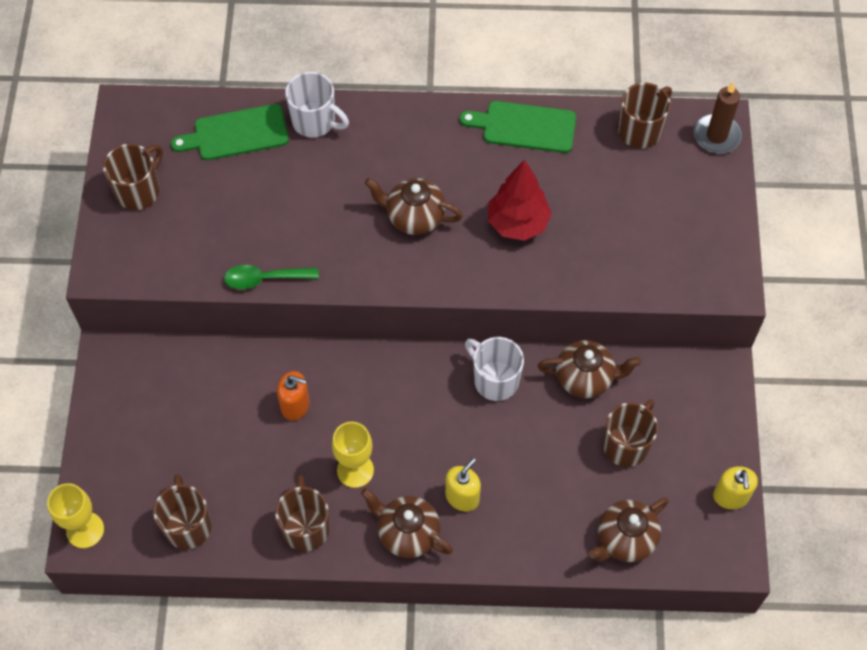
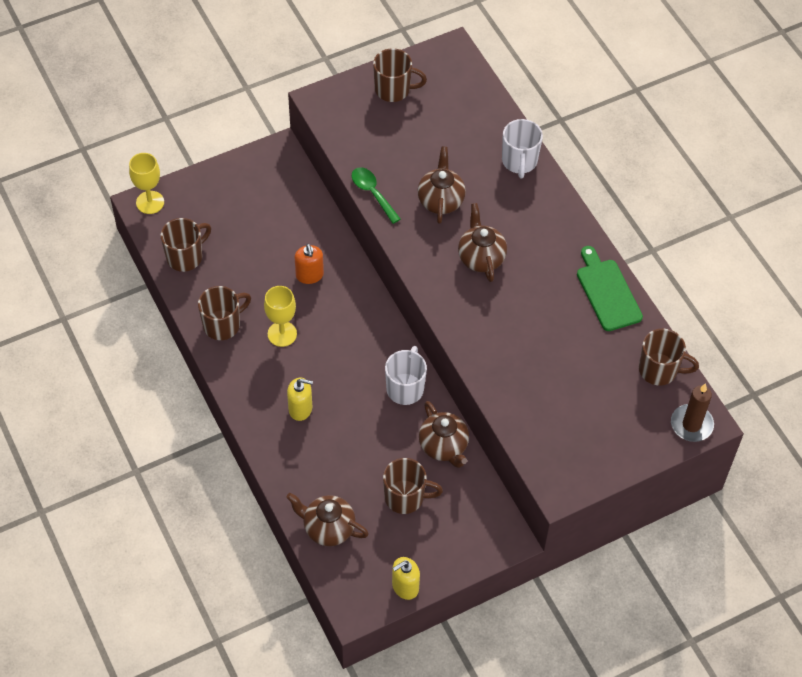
camera: 60 degrees right, 5 degrees down
green cutting board [171,104,289,160] -> none
brown teapot [361,488,453,558] -> brown teapot moved to [418,146,466,224]
red tree [488,160,552,241] -> none

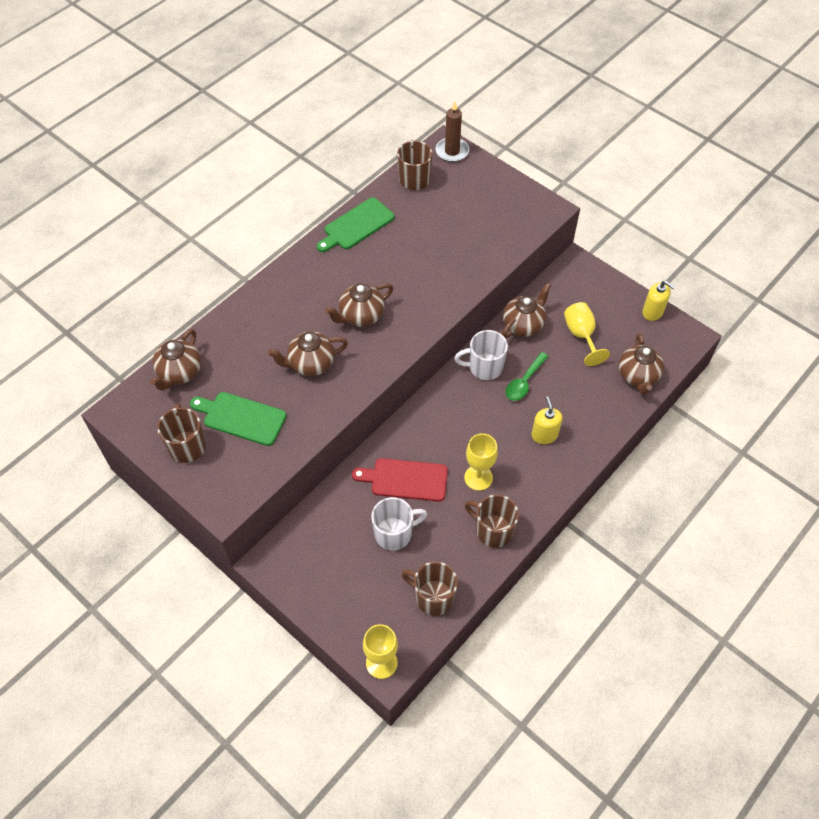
camera: 110 degrees left, 0 degrees up
orange soap dispenser [295,244,324,284] -> red cutting board [352,458,448,502]
green spoon [352,167,401,224] -> green spoon moved to [505,352,549,401]
brown mug [383,458,443,514] -> yellow goblet [564,302,610,366]
white mug [502,119,543,178] -> white mug moved to [371,497,427,551]
none -> brown teapot [150,329,201,391]
none -> green cutting board [190,392,287,446]

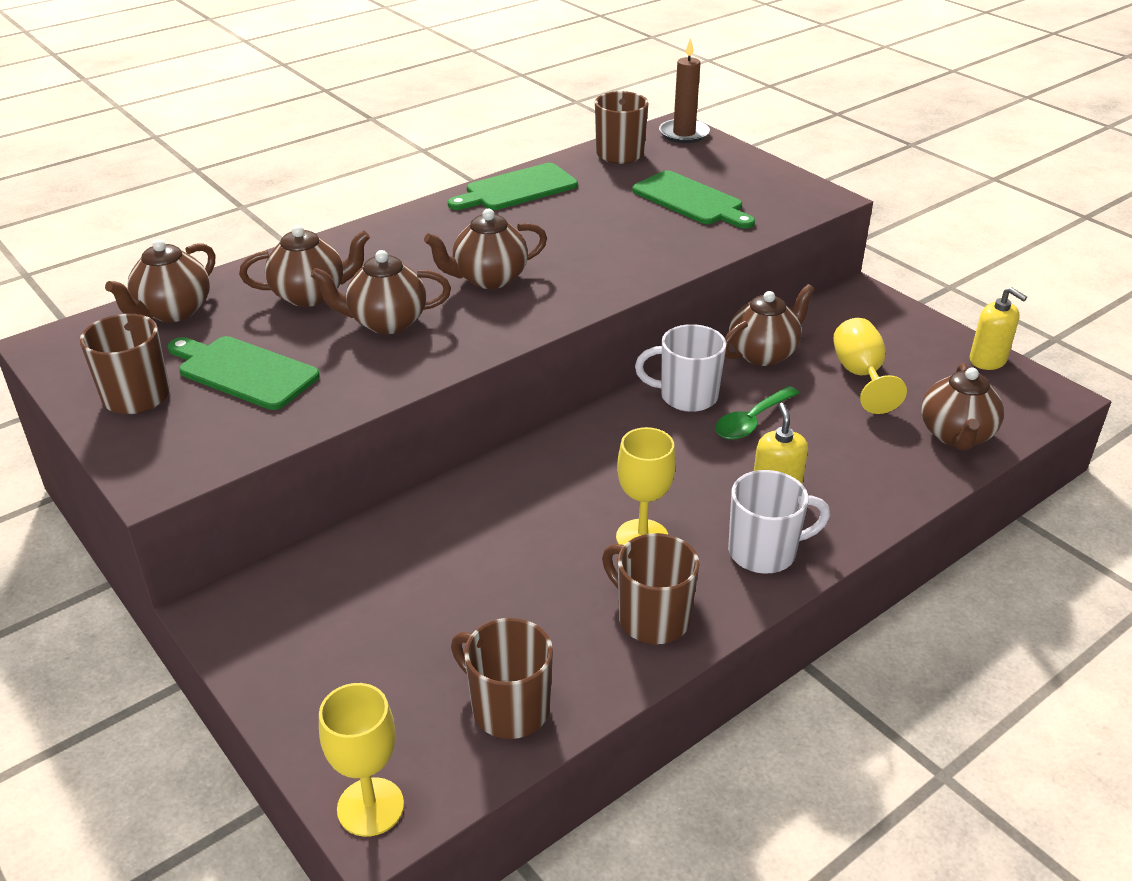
camera: 10 degrees right, 20 degrees down
red cutting board [352,458,448,502] -> none
white mug [371,497,427,551] -> white mug moved to [728,470,830,574]
none -> brown teapot [239,225,370,307]
none -> green cutting board [632,170,755,229]

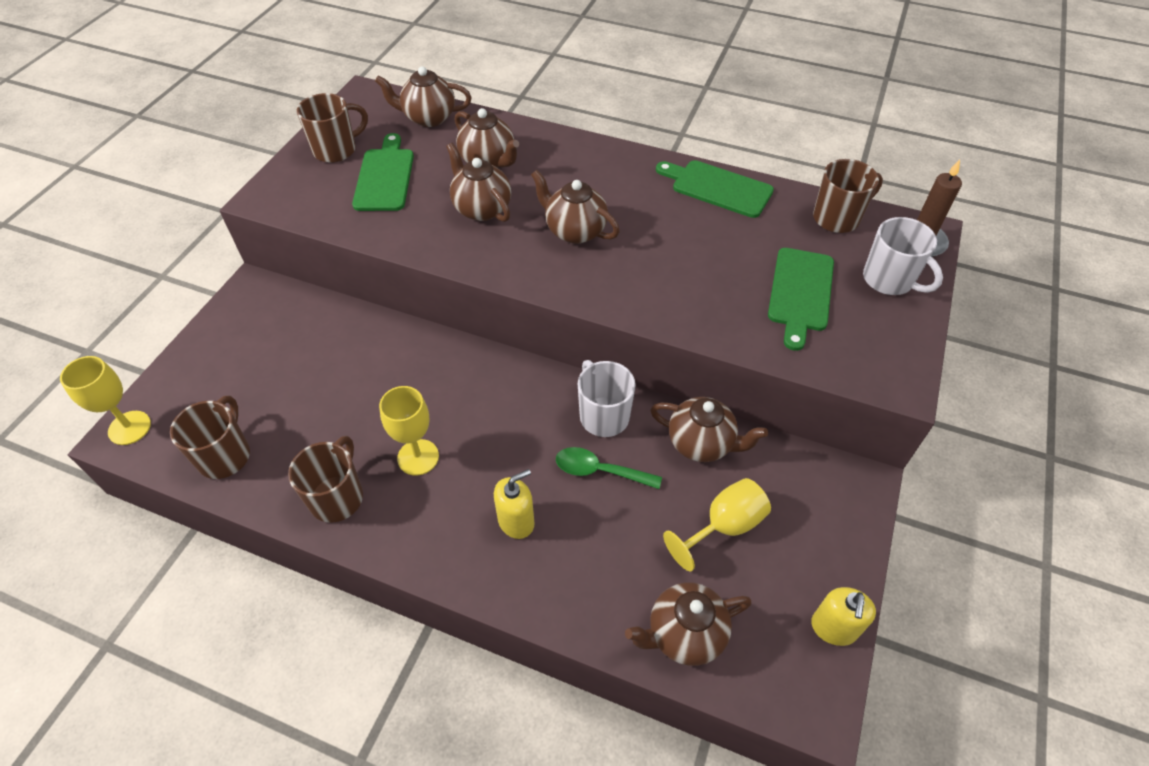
camera: 60 degrees right, 15 degrees up
white mug [728,470,830,574] -> white mug moved to [863,217,943,295]

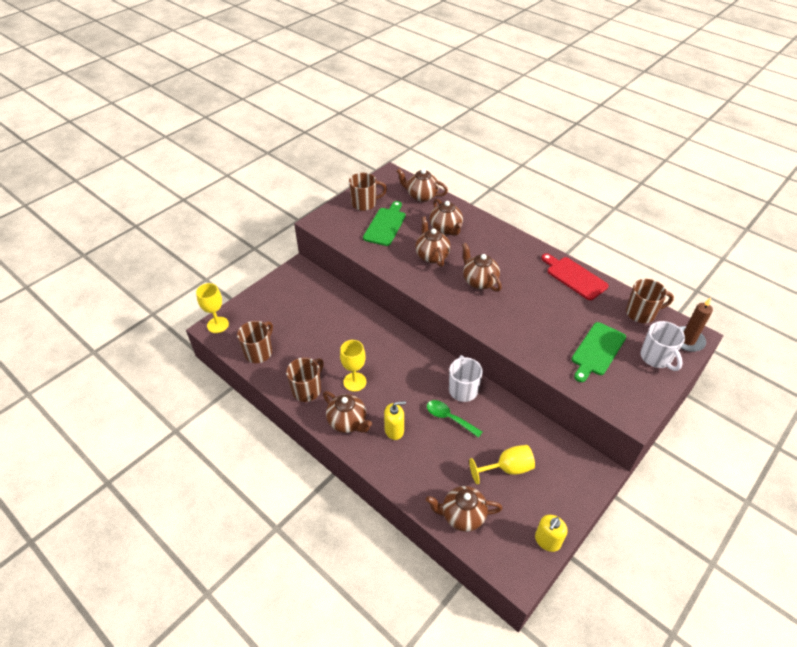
camera: 20 degrees right, 5 degrees down
brown teapot [650,397,768,462] -> brown teapot moved to [323,391,372,433]
green cutting board [656,160,774,218] -> red cutting board [541,253,608,300]

